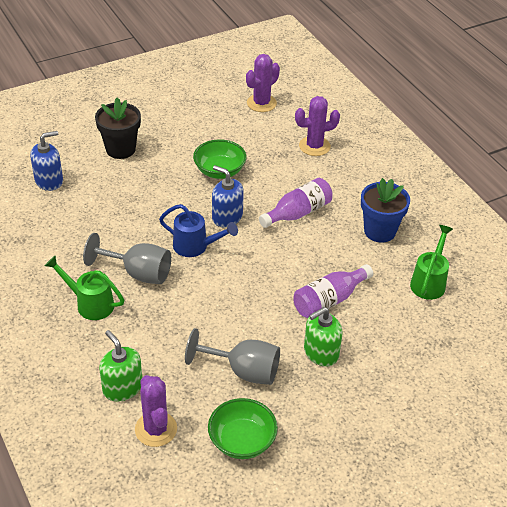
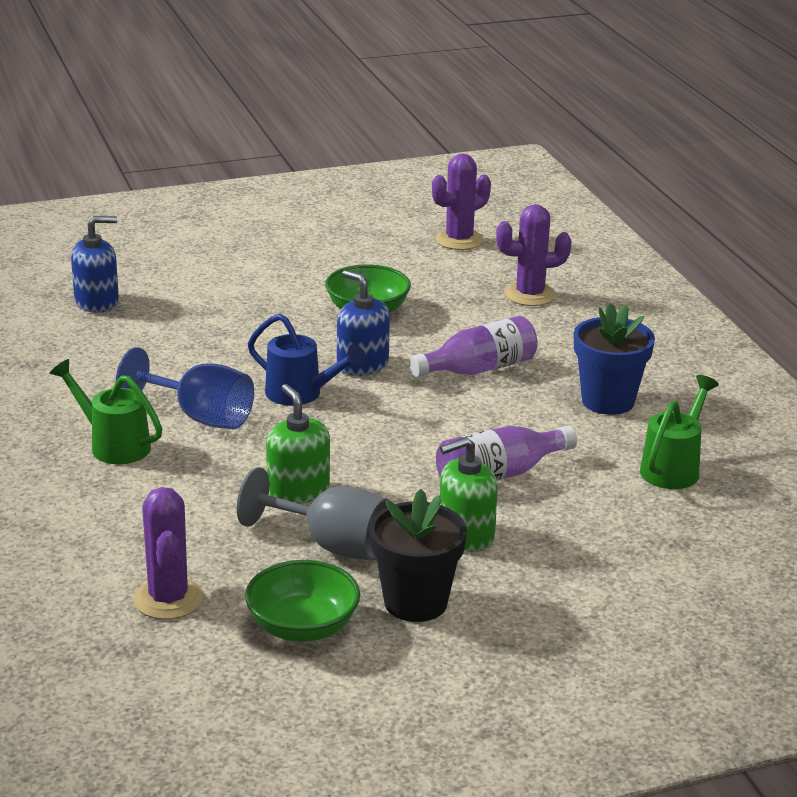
camera: 10 degrees right, 15 degrees down
grey goblet [83,233,171,284] -> blue goblet [116,347,254,429]
black flower pot [95,97,141,159] -> black flower pot moved to [370,489,467,622]
green soap dispenser [99,330,142,402] -> green soap dispenser moved to [266,384,330,504]

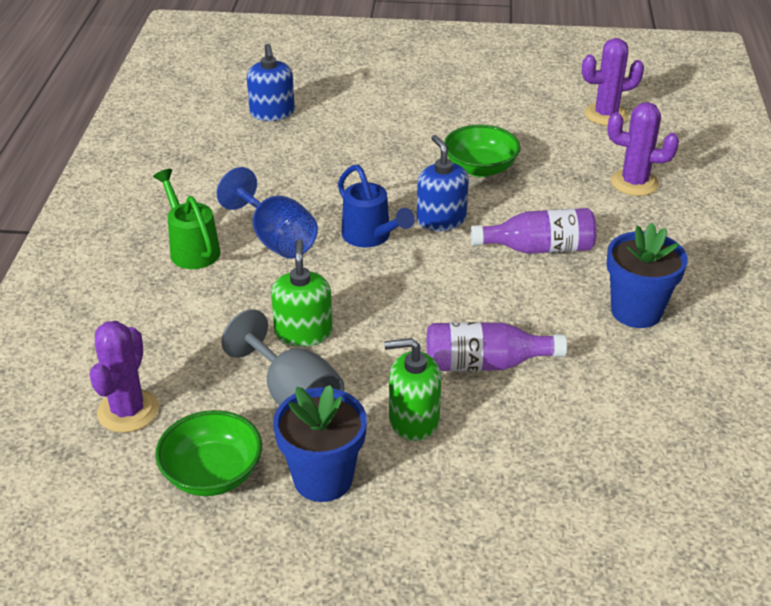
camera: 25 degrees right, 10 degrees up
blue soap dispenser [71,216,119,313] -> blue soap dispenser turned 75 degrees clockwise [247,44,295,121]
black flower pot [370,489,467,622] -> blue flower pot [273,385,367,502]
green watering can [640,375,719,489] -> none

